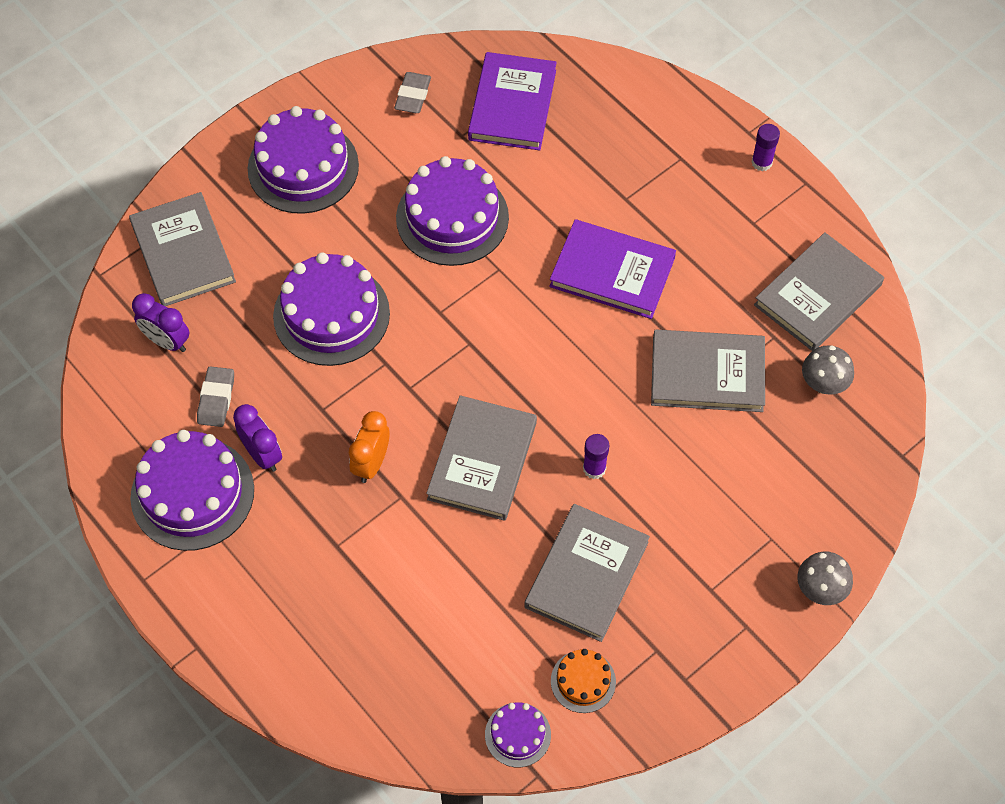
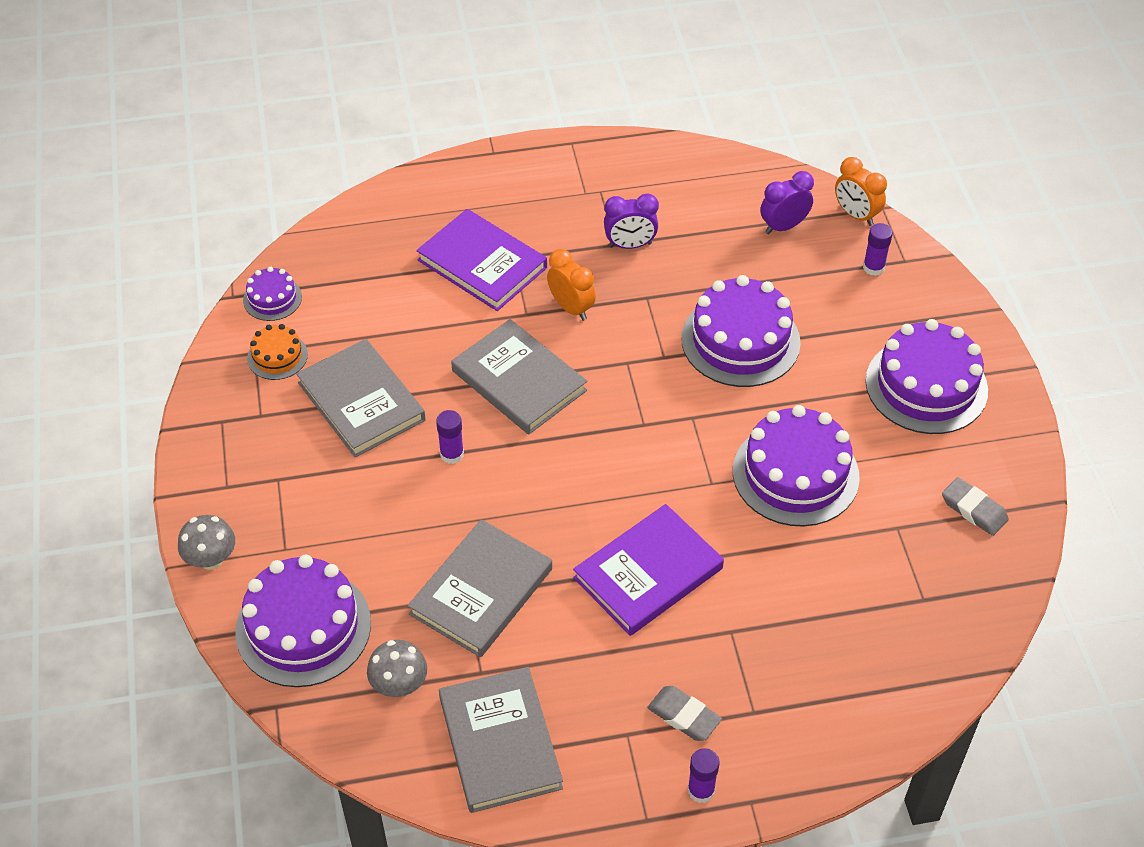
camera: 120 degrees right, 10 degrees down
grey book [129,192,236,306] -> purple glue stick [863,223,893,276]
purple cake [130,430,254,551] -> purple cake moved to [235,554,371,687]
grey eraser [197,366,234,427] -> grey eraser moved to [647,686,722,741]
purple book [468,52,557,151] -> purple book moved to [416,209,547,311]
none -> orange clock [835,157,887,226]

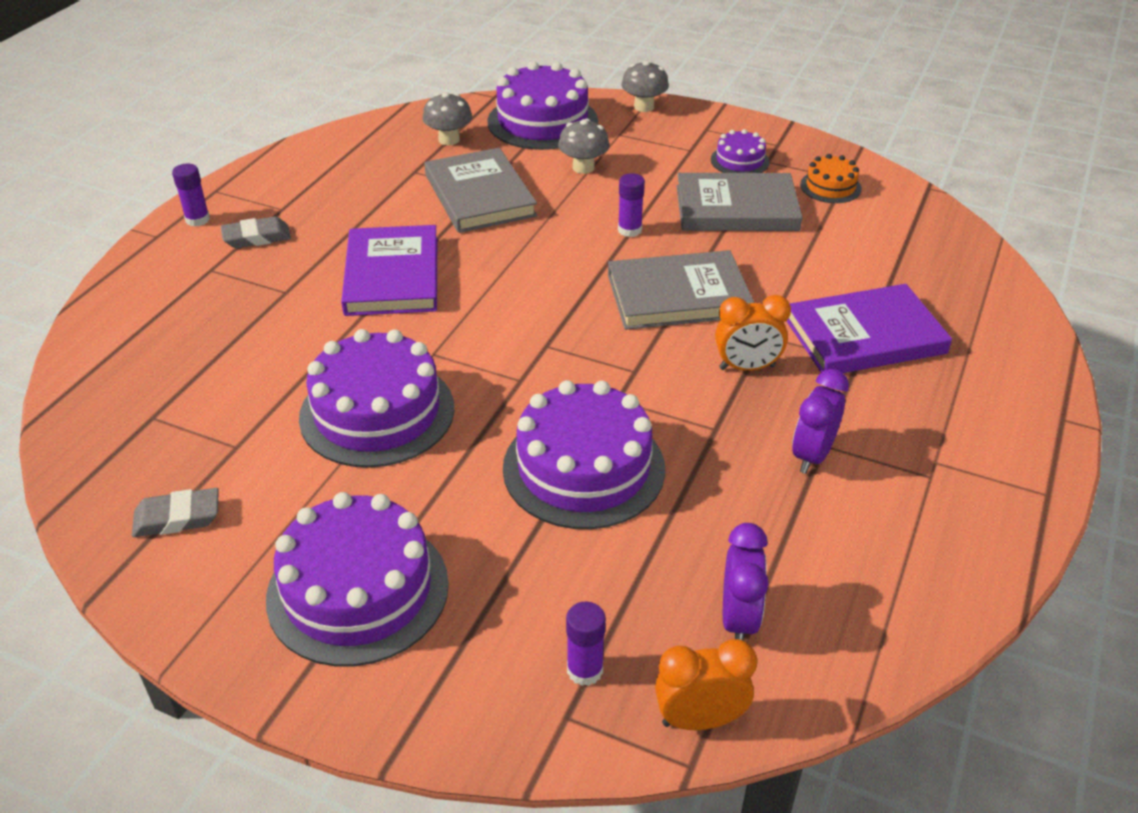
camera: 125 degrees right, 10 degrees down
purple cake [243,266,302,321] -> purple cake moved to [711,129,770,173]
grey book [439,667,563,813] -> none
none -> grey mushroom [558,119,609,174]

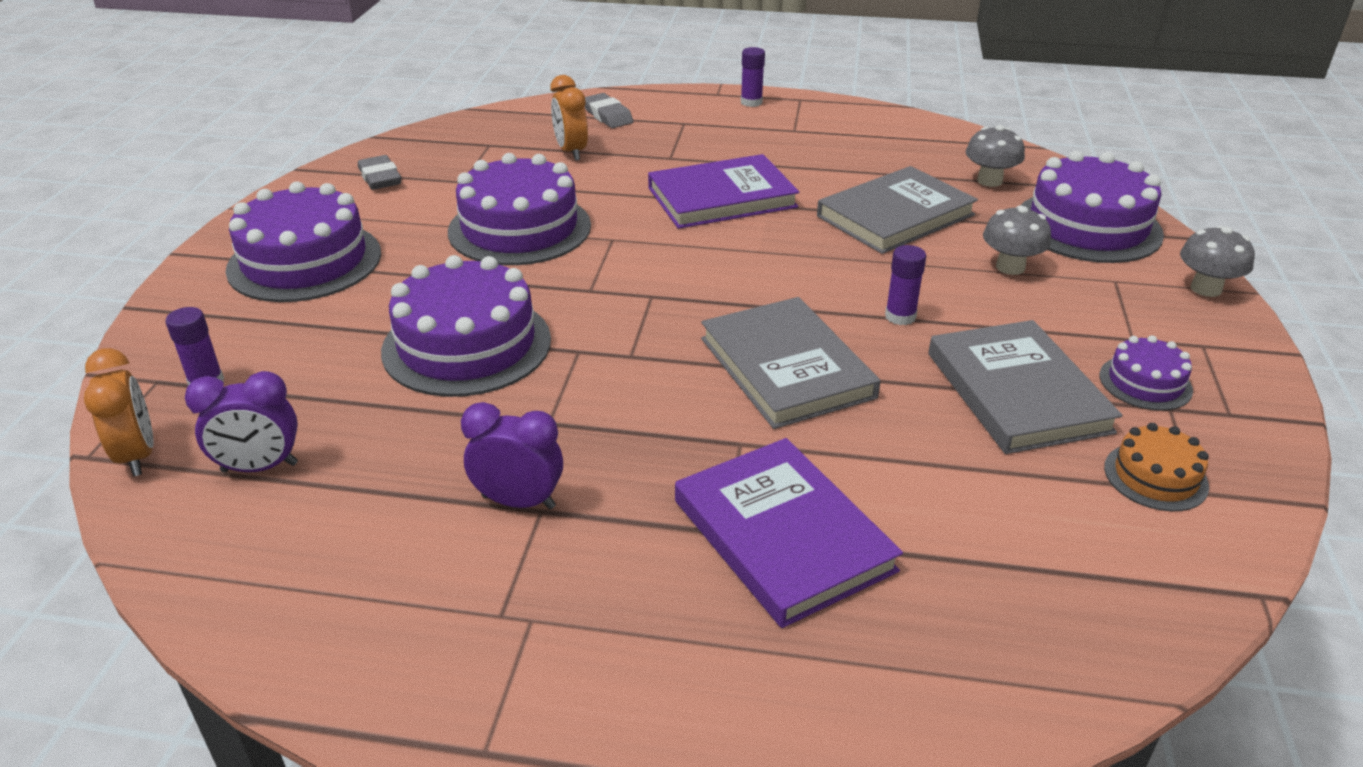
camera: 75 degrees right, 5 degrees down
grey eraser [221,216,291,248] -> grey eraser moved to [585,93,634,128]
orange clock [715,295,791,371] -> orange clock moved to [551,75,588,161]

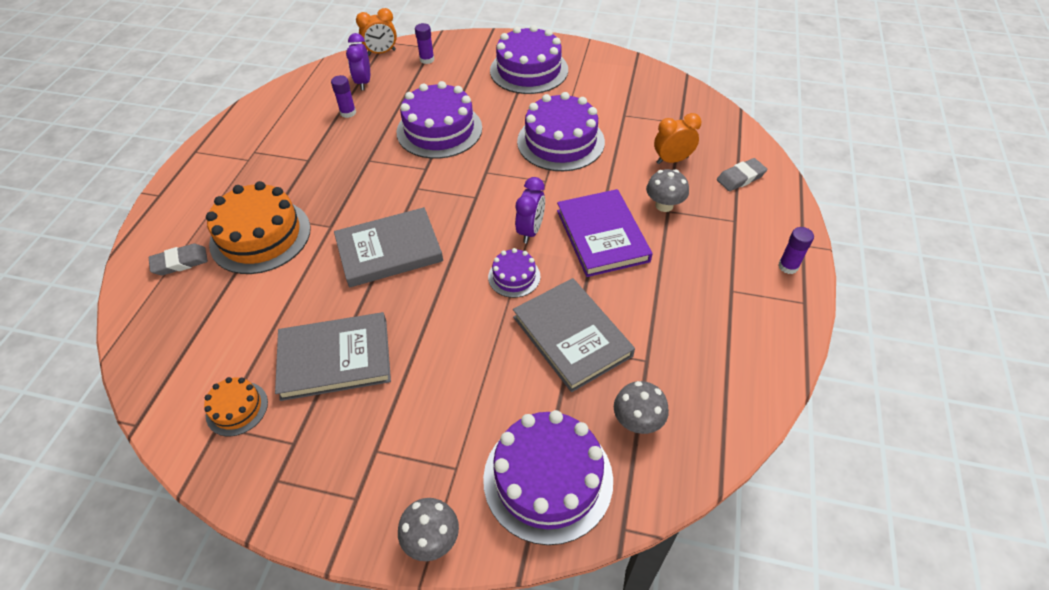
camera: 95 degrees right, 15 degrees up
grey eraser [358,155,401,190] -> grey eraser moved to [149,244,208,275]
purple clock [461,402,563,509] -> purple clock moved to [515,177,545,243]
purple book [675,438,903,628] -> orange cake [206,181,311,274]
purple glue stick [885,245,926,325] -> purple glue stick moved to [331,75,356,118]
grey mushroom [983,205,1051,275] -> grey mushroom moved to [646,169,689,212]
purple cake [1100,335,1193,411] -> purple cake moved to [488,248,540,298]

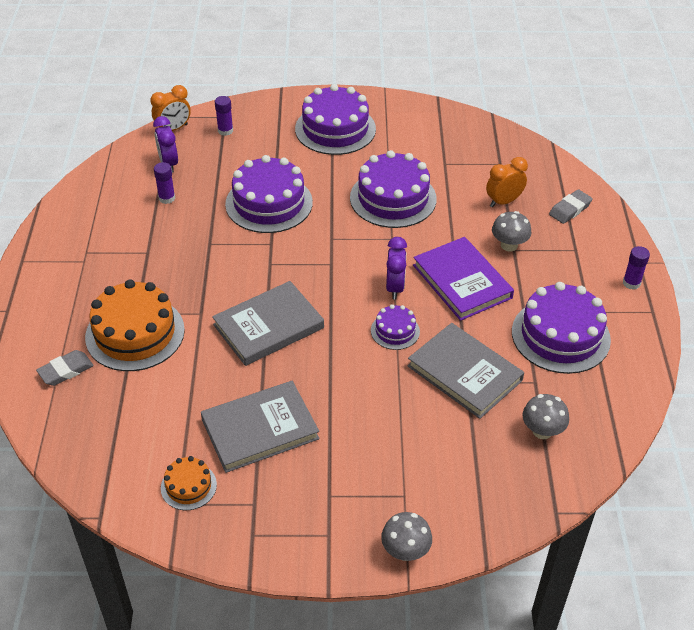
camera: 15 degrees left, 5 degrees down
purple cake [483,410,613,545] -> purple cake moved to [512,282,611,374]

